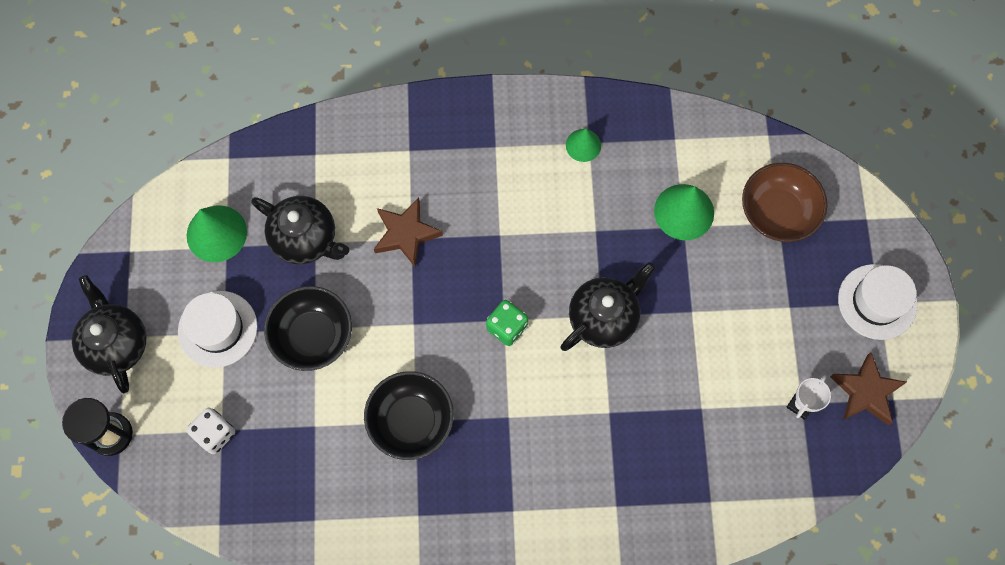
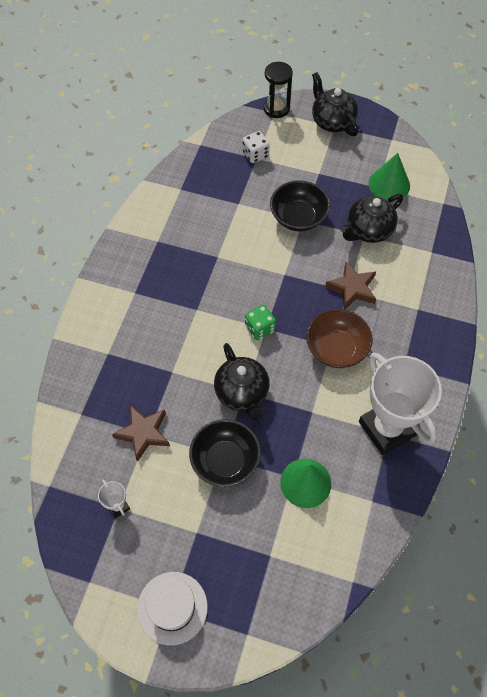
camera: 110 degrees right, 10 degrees down
black teapot [72,275,147,393] -> black teapot turned 120 degrees counterclockwise [312,72,359,136]
white hat [178,291,258,368] -> none
black bowl [364,371,454,460] -> black bowl moved to [189,419,261,487]
green cone [566,129,601,162] -> white trophy [359,352,442,455]
brown bowl [742,163,827,242] -> brown bowl moved to [306,309,373,368]
brown star [830,352,907,425] -> brown star moved to [112,405,170,462]

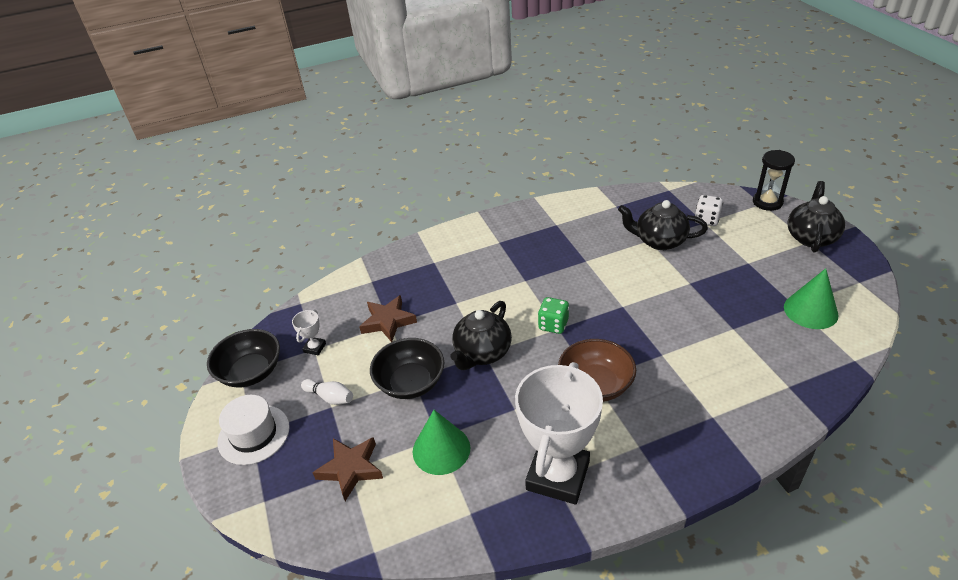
camera: 55 degrees right, 20 degrees down
black bowl [270,180,330,231] -> black bowl moved to [207,329,280,387]
brown star [325,262,376,310] -> brown star moved to [312,437,383,501]
black teapot [341,194,403,243] -> black teapot moved to [618,200,708,250]
none -> white bowling pin [301,379,353,405]

